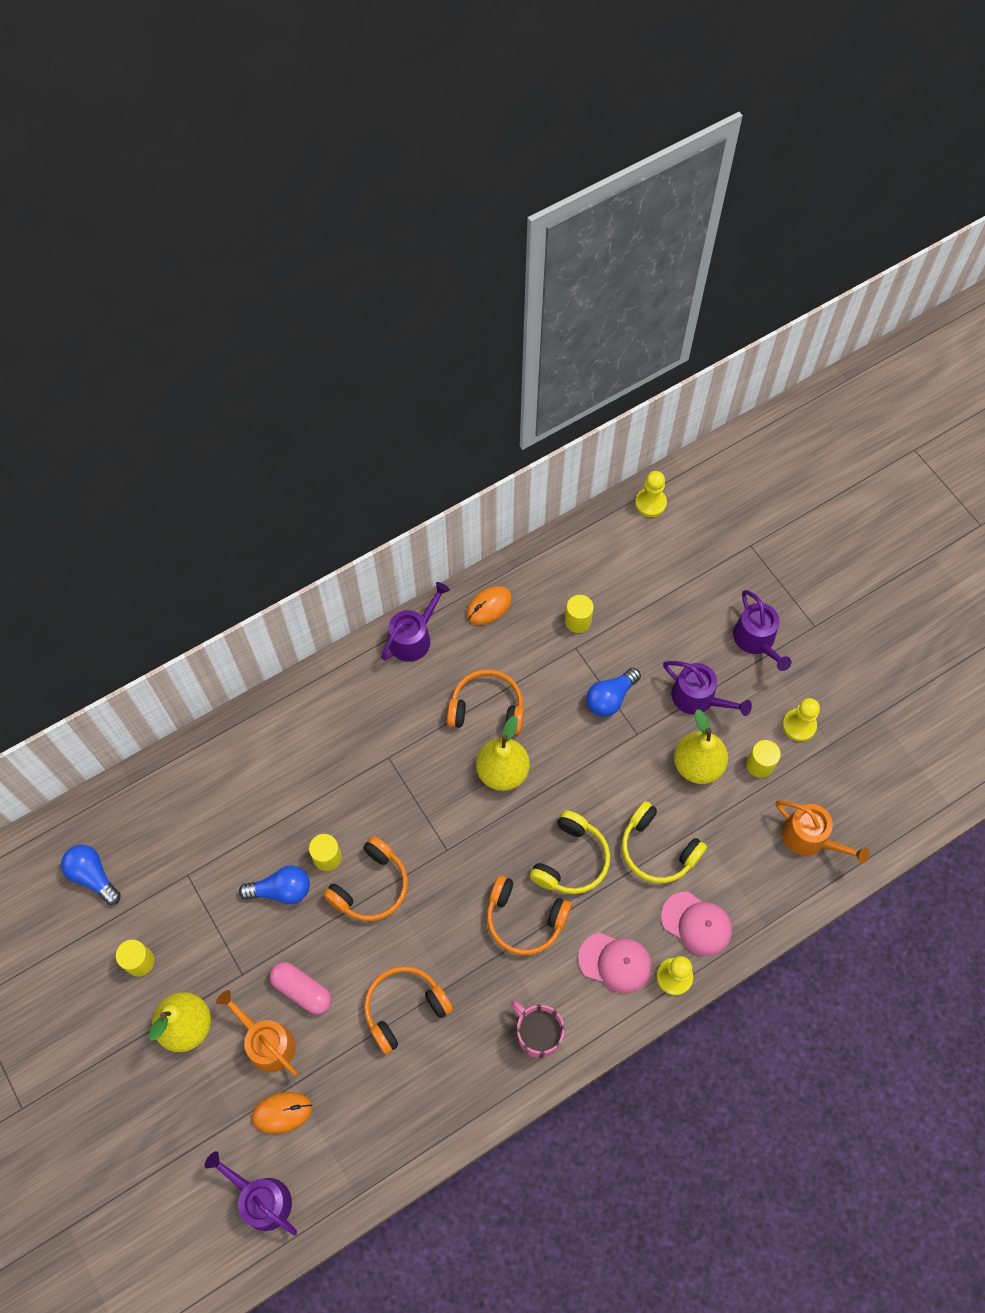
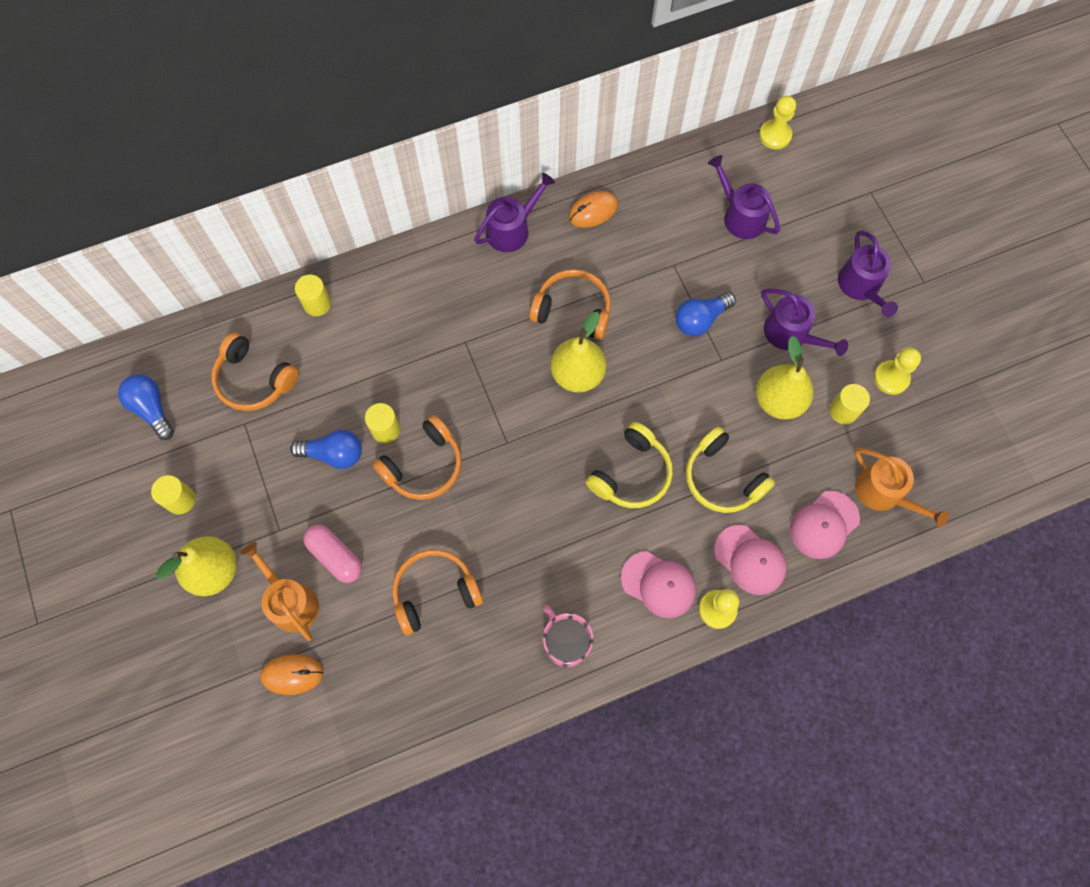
camera: 10 degrees right, 5 degrees up
purple watering can [205,1151,297,1236] -> purple watering can moved to [708,155,780,239]
orange headphones [487,875,572,955] -> orange headphones moved to [211,332,299,411]
yellow cylinder [565,595,594,633] -> yellow cylinder moved to [295,274,331,316]
none -> pink cap [790,491,860,559]

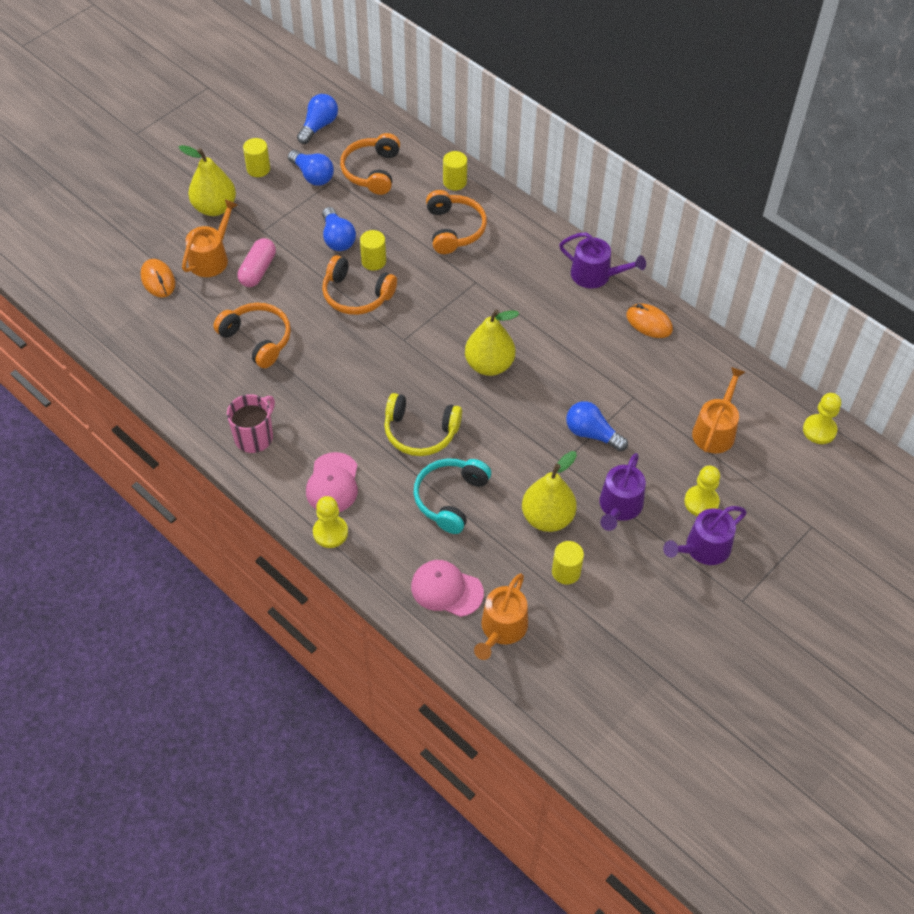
camera: 65 degrees right, 15 degrees down
orange headphones [530,269,611,340] -> orange headphones moved to [426,190,487,254]
yellow headphones [686,426,775,513] -> turquoise headphones [413,459,491,534]
purple watering can [708,155,780,239] -> orange watering can [692,367,745,453]
pink cap [714,525,787,595] -> none
yellow pawn [874,347,921,395] -> yellow pawn moved to [684,466,720,516]
none -> blue light bulb [288,150,334,186]

